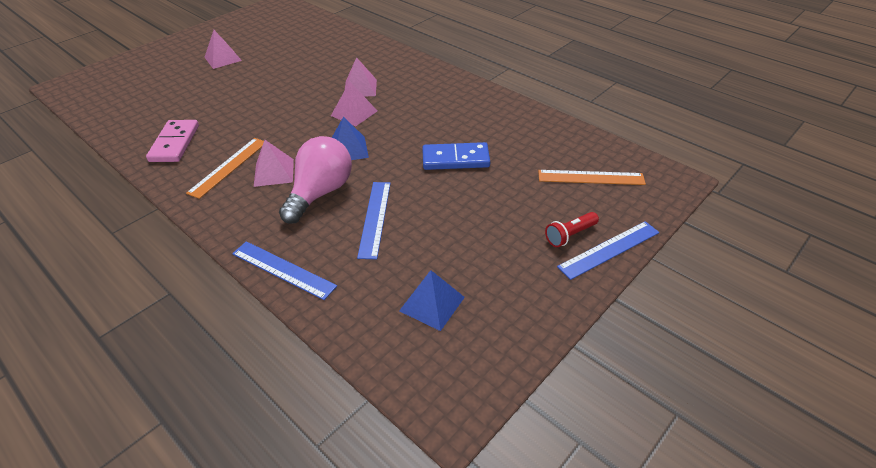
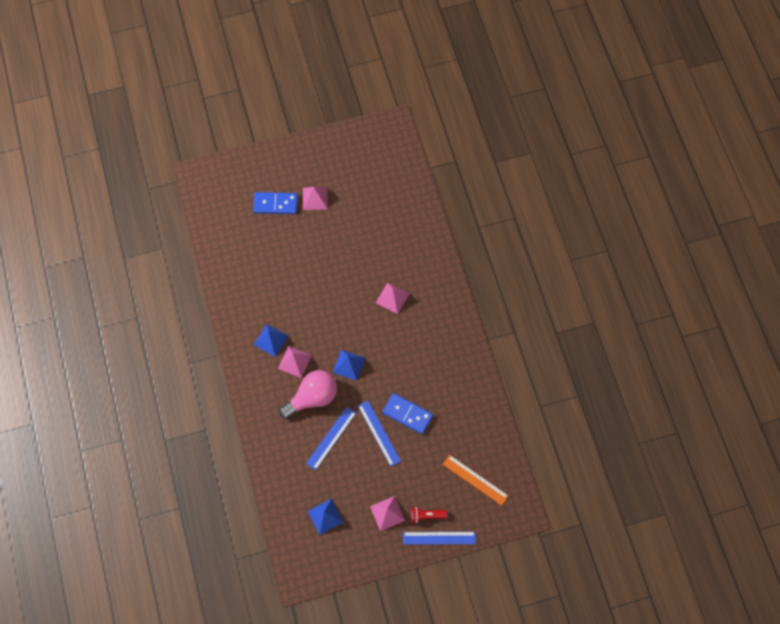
camera: 30 degrees right, 25 degrees up
pink domino [146,120,199,162] -> none
orange ruler [186,138,264,199] -> blue pyramid [254,324,288,357]
blue ruler [232,241,337,300] -> blue ruler moved to [358,401,401,467]
pink pyramid [331,82,377,127] -> pink pyramid moved to [370,496,405,531]
none -> blue domino [253,192,298,214]

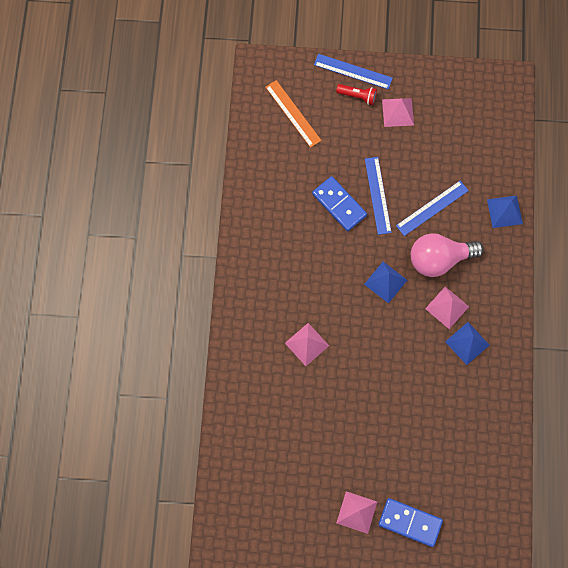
camera: 160 degrees left, 5 degrees up
blue pyramid [308,499,344,535] -> blue pyramid moved to [487,195,523,228]

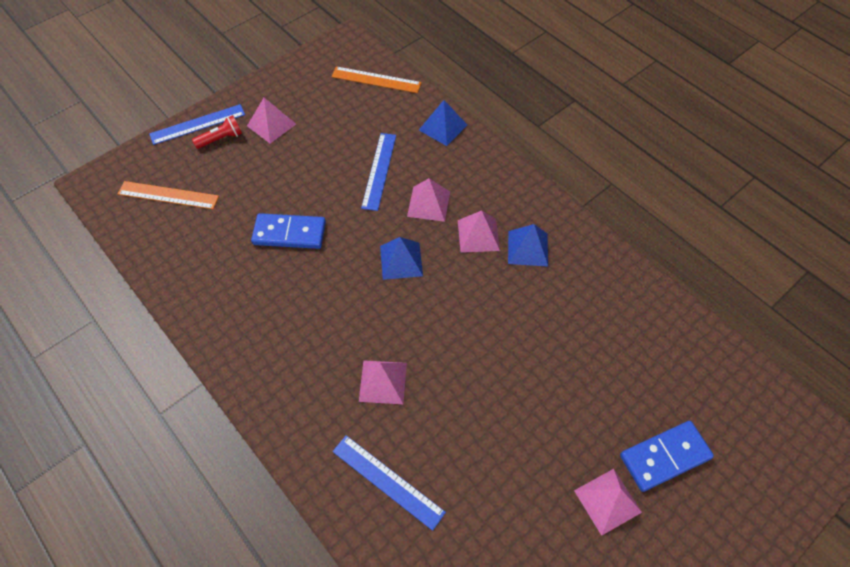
camera: 45 degrees left, 15 degrees down
blue ruler [365,157,392,235] -> blue ruler moved to [332,435,446,531]
pink light bulb [411,233,484,277] -> pink pyramid [407,178,450,222]
none -> orange ruler [331,66,421,93]

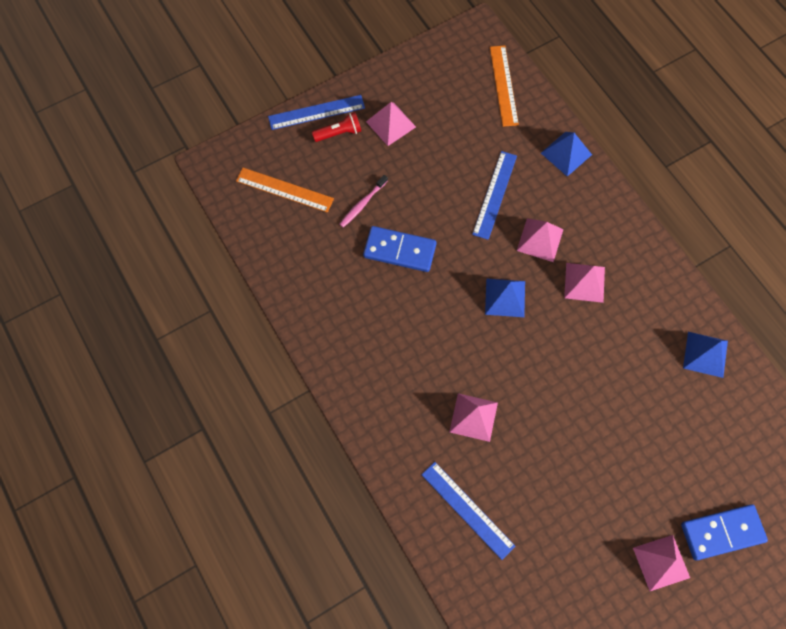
camera: 10 degrees right, 10 degrees up
orange ruler [331,66,421,93] -> orange ruler turned 60 degrees clockwise [490,45,519,127]
blue pyramid [508,224,548,267] -> blue pyramid moved to [683,332,728,378]
none -> pink toothbrush [339,175,388,228]

